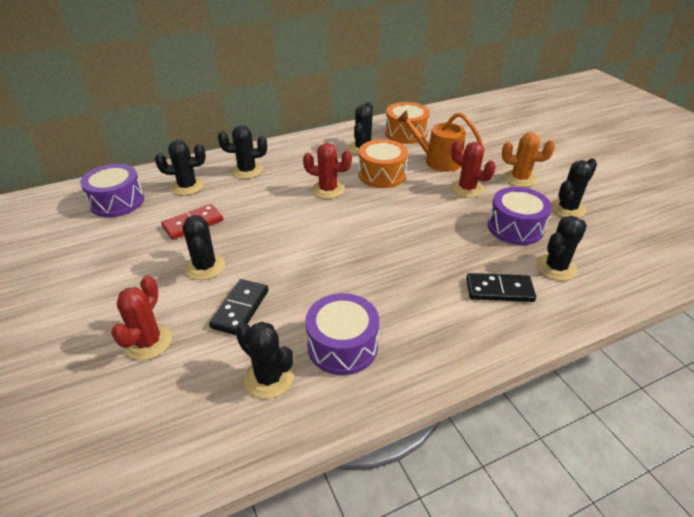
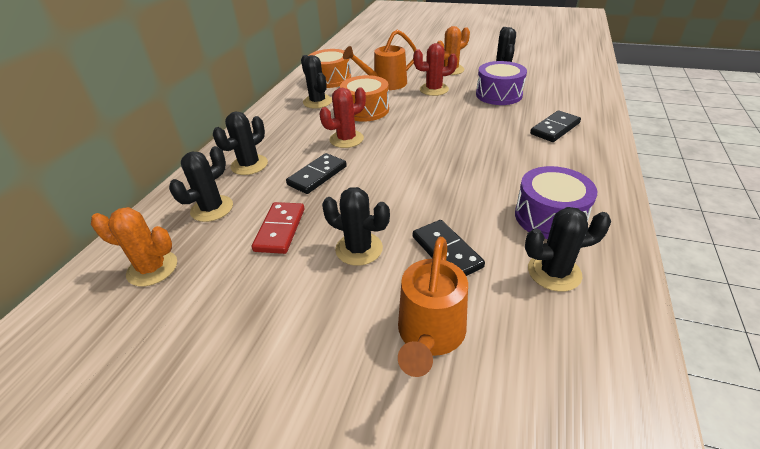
camera: 45 degrees left, 0 degrees up
purple drum [80,164,144,217] -> orange cactus [91,207,177,286]
red cactus [111,275,172,360] -> orange watering can [398,237,468,377]
black cactus [536,216,587,281] -> none
none -> black domino [286,153,347,194]

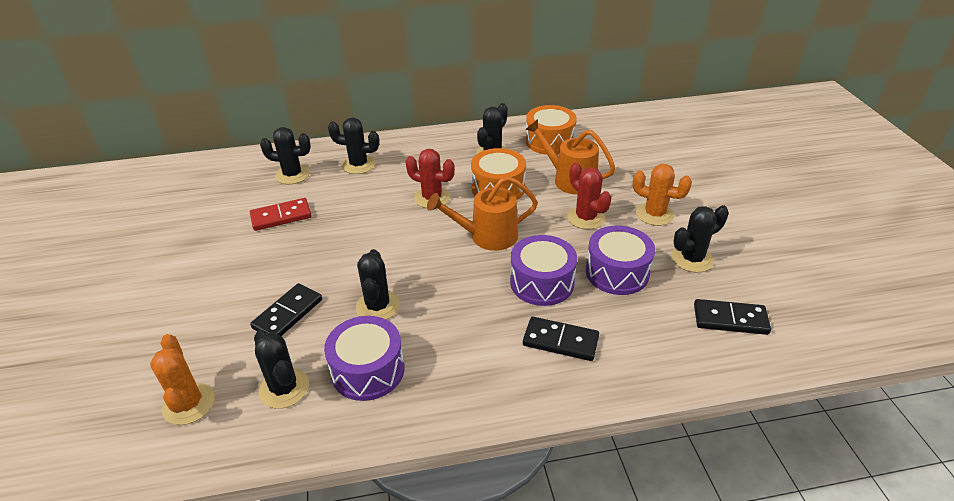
camera: 60 degrees right, 0 degrees up
orange cactus [91,207,177,286] -> orange cactus moved to [150,334,215,425]
black domino [286,153,347,194] -> black domino moved to [694,299,771,335]
black cactus [322,187,390,266] -> black cactus moved to [356,249,400,320]
orange watering can [398,237,468,377] -> orange watering can moved to [427,176,538,251]
none -> purple drum [510,235,577,306]

